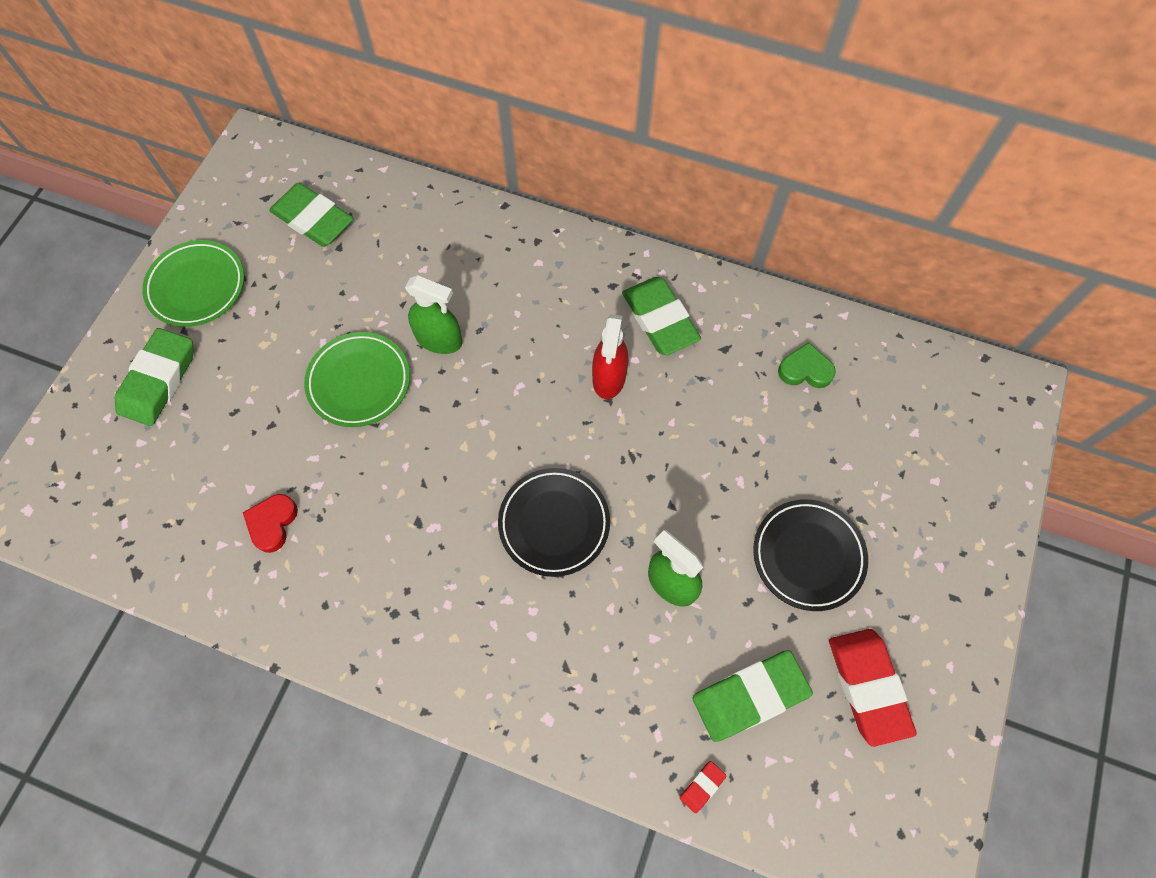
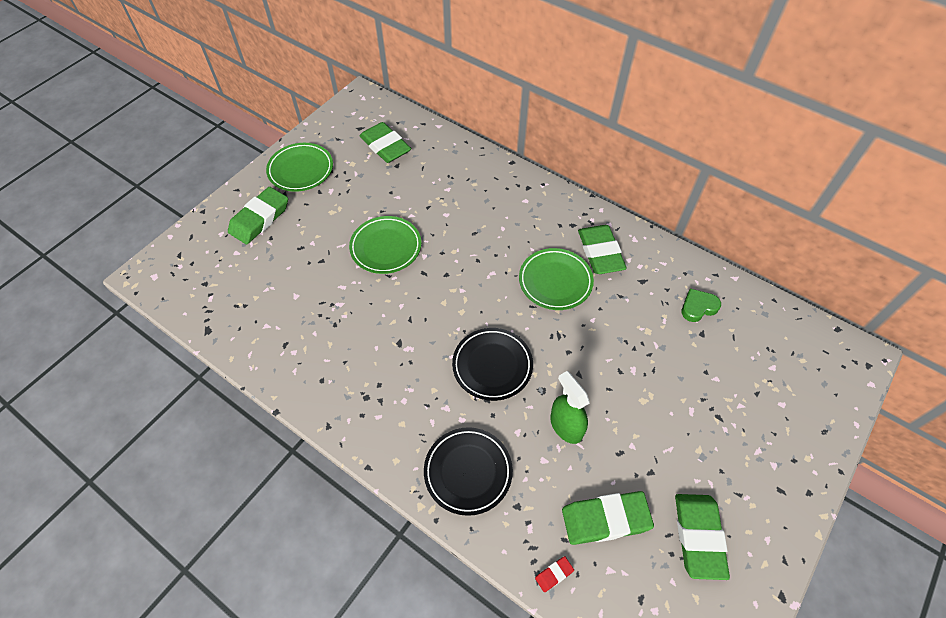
camera: 15 degrees right, 10 degrees down
red heart [243,494,298,553] -> none
green spray bottle [405,275,462,354] -> none
red spray bottle [592,314,628,399] -> green plate [519,248,594,310]
black plate [753,499,868,611] -> black plate moved to [424,427,513,516]
green heart [778,342,836,388] -> green heart turned 45 degrees counterclockwise [682,289,721,322]
red eraser [829,629,917,747] -> green eraser [675,494,730,580]

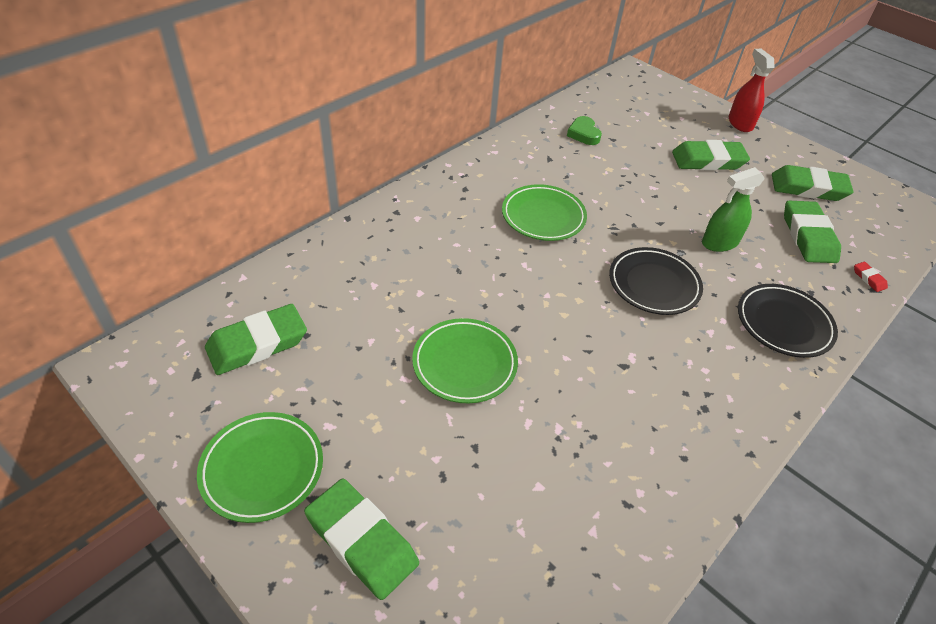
camera: 85 degrees left, 10 degrees down
green eraser [578,225,627,274] -> green eraser moved to [672,140,750,171]
none -> red spray bottle [729,49,775,132]

